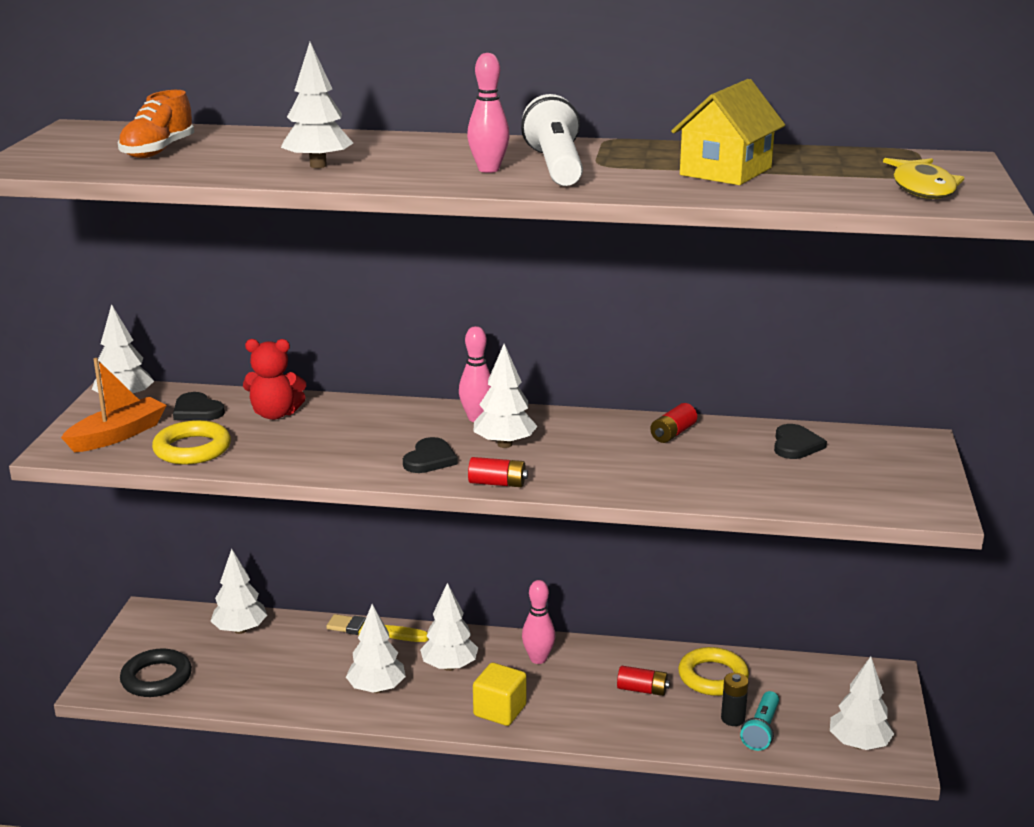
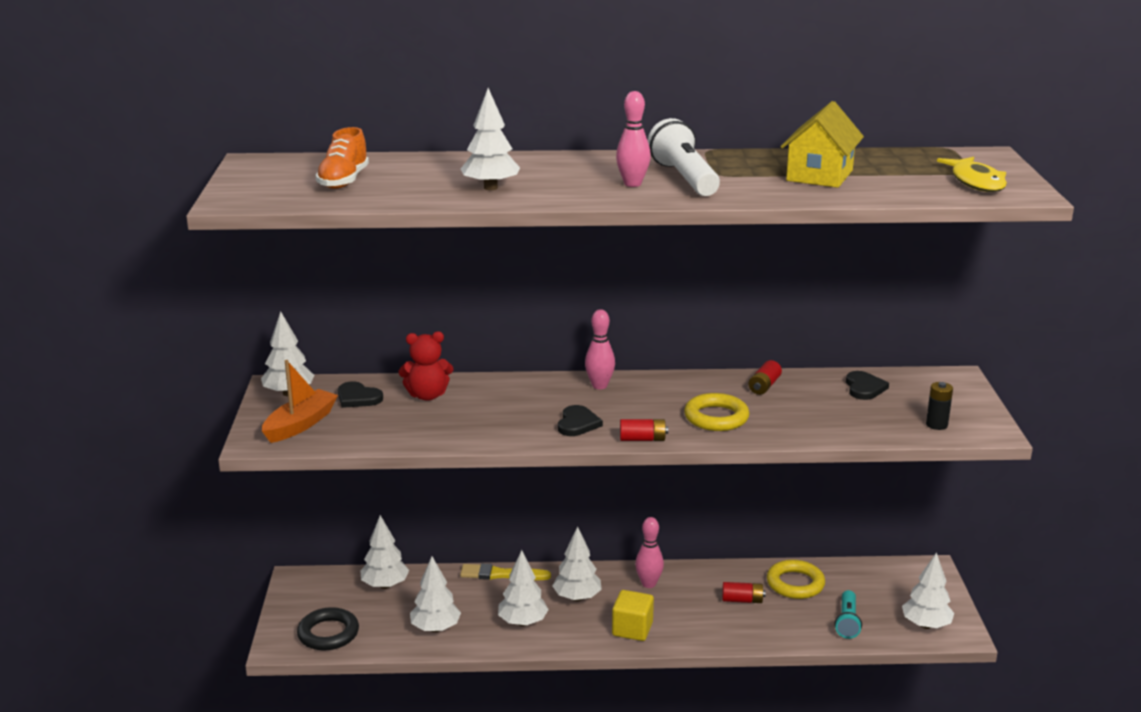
camera: 10 degrees left, 0 degrees up
yellow ring [152,420,231,464] -> yellow ring moved to [684,393,750,431]
white tree [473,344,538,448] -> white tree moved to [410,556,461,632]
black battery [721,673,748,726] -> black battery moved to [926,382,953,430]

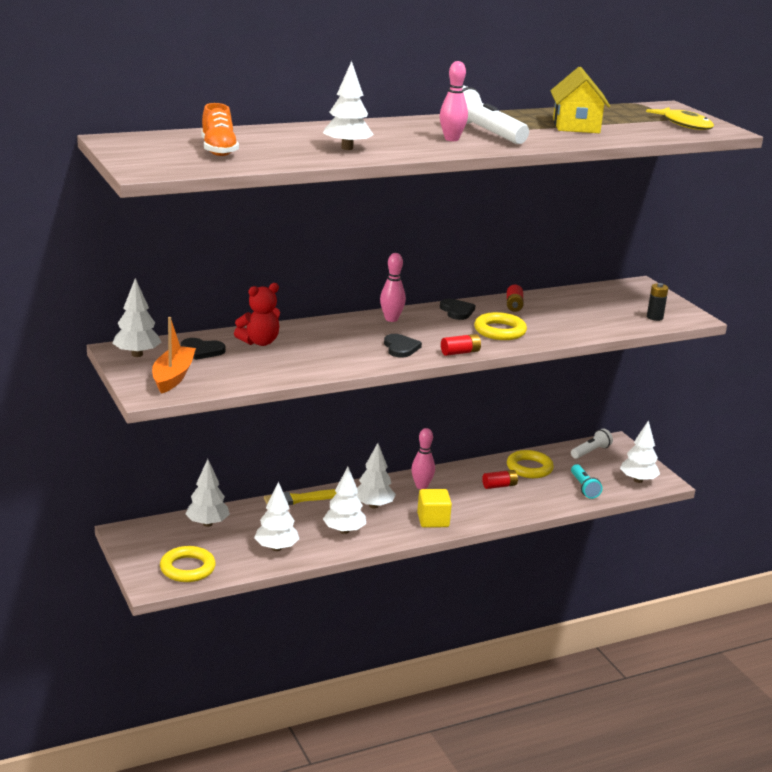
camera: 25 degrees left, 0 degrees up
black ring [297,607,359,651] -> yellow ring [160,546,216,582]
black heart [846,371,889,400] -> black heart moved to [440,299,476,320]
none -> white flashlight [571,428,613,459]

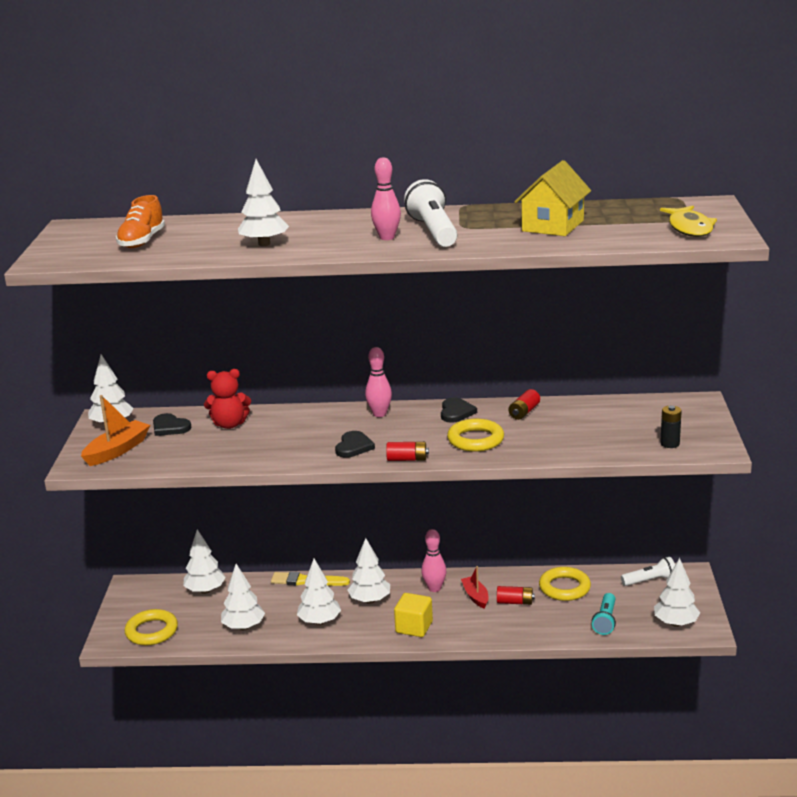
camera: 30 degrees right, 0 degrees up
none -> red boat [461,566,488,609]

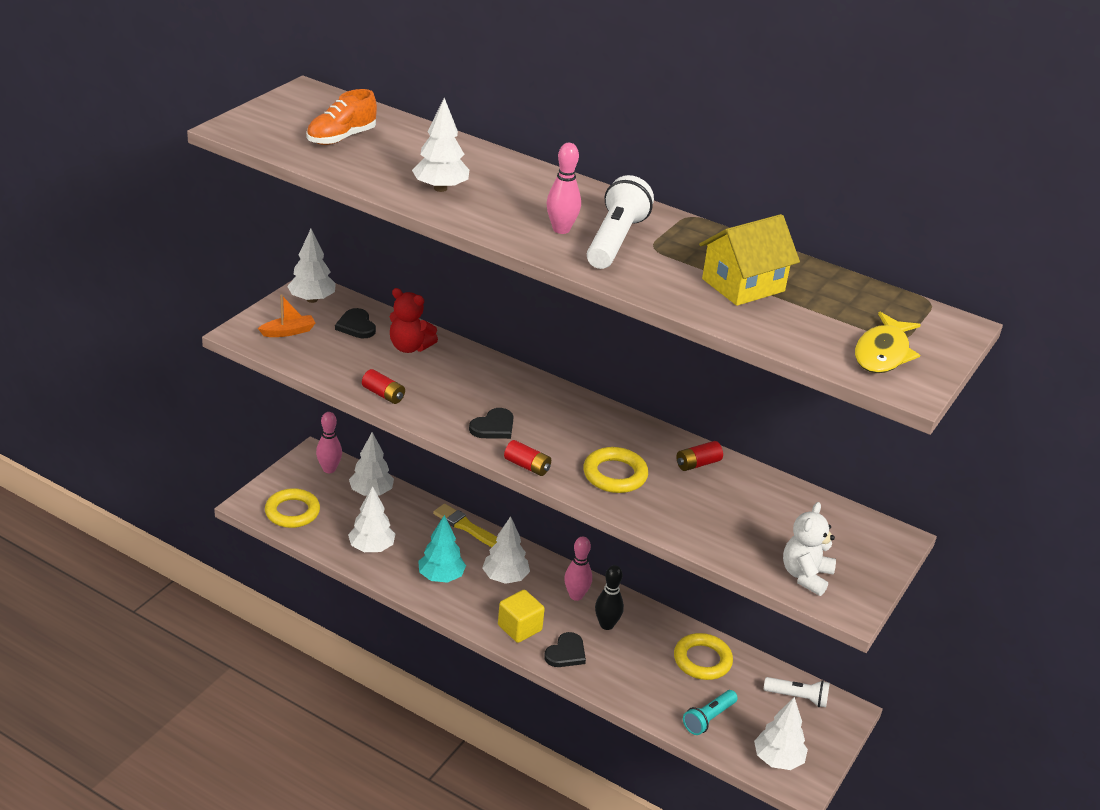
camera: 25 degrees right, 10 degrees up
orange boat [81,395,150,466] -> orange boat [258,294,315,337], size x0.66
white tree [297,559,341,625] -> turquoise tree [418,515,466,583]
pink bowling pin [365,347,392,417] -> pink bowling pin moved to [316,412,342,473]
black heart [441,397,477,423] -> black heart moved to [544,632,586,667]
red boat [461,566,488,609] -> black bowling pin [595,565,624,630]
red battery [497,586,535,605] -> red battery moved to [362,369,405,404]
black battery [660,406,682,448] -> white teddy bear [783,502,836,596]

